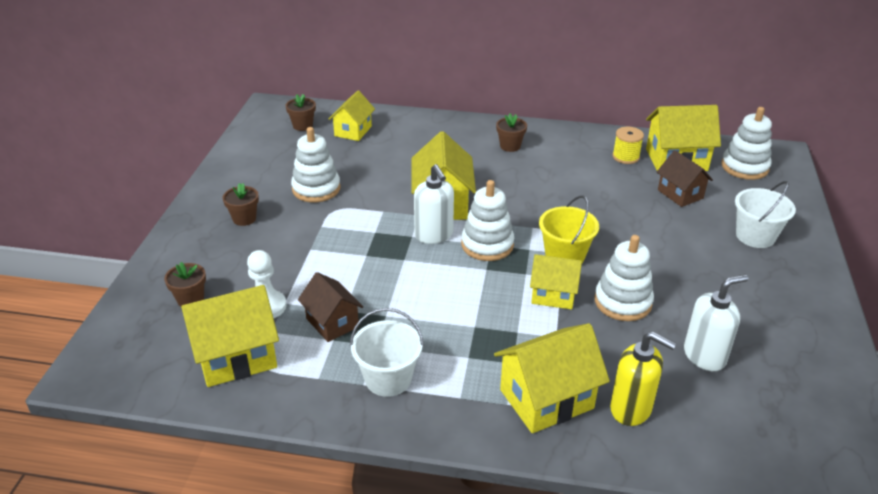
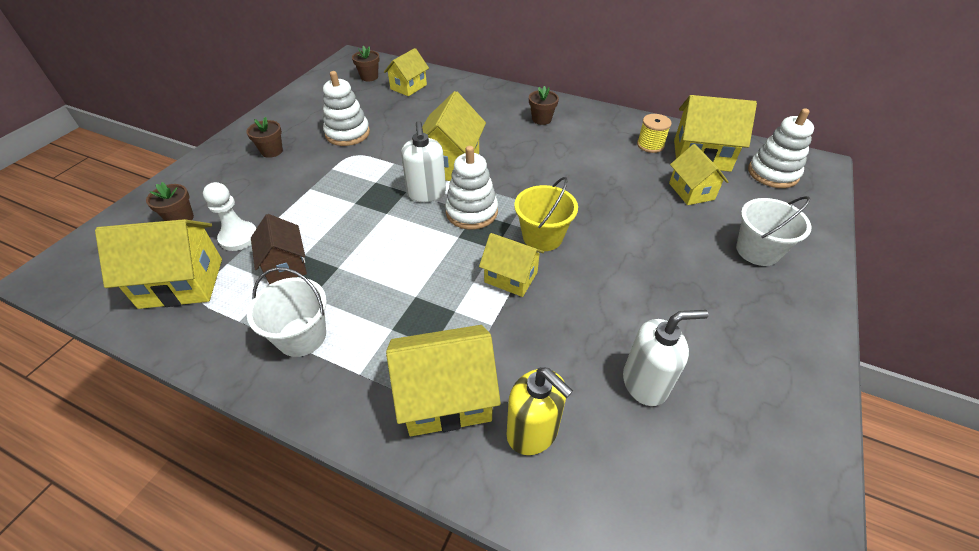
camera: 15 degrees right, 10 degrees up
white stacking toy [594,235,654,321] -> none
brown house [657,150,713,207] -> yellow house [669,144,728,205]

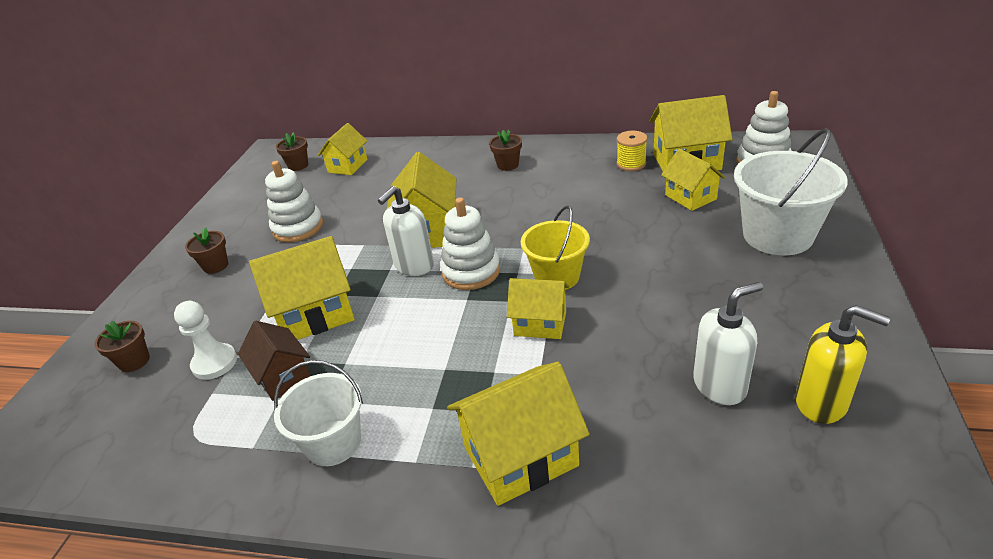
camera: 10 degrees left, 10 degrees down
yellow house [95,219,222,309] -> yellow house moved to [249,236,355,340]
white soap dispenser [401,121,446,202] -> white soap dispenser turned 60 degrees clockwise [378,186,434,276]
yellow soap dispenser [507,367,573,455] -> yellow soap dispenser moved to [796,305,890,424]
white bucket [736,196,812,266] -> white bucket [734,128,848,255], size x1.52

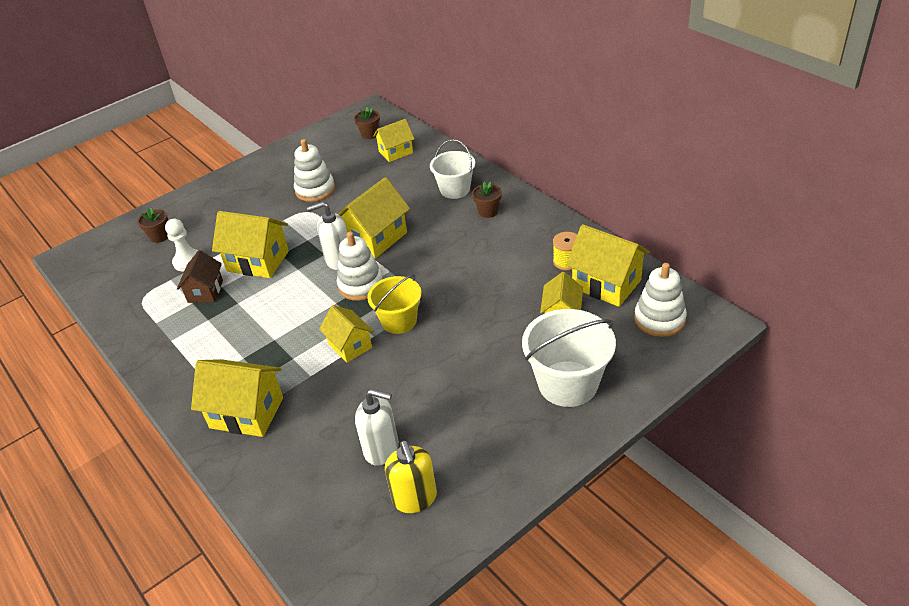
camera: 40 degrees right, 5 degrees up
brown flower pot [185,228,228,274] -> none
white bucket [274,360,363,466] -> white bucket moved to [430,139,475,199]

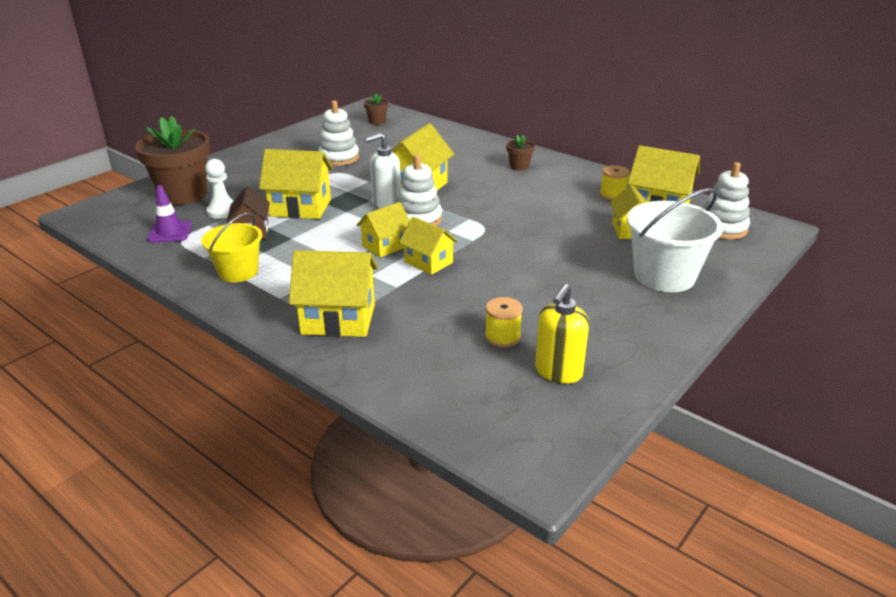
camera: 15 degrees left, 10 degrees down
brown flower pot [137,208,168,243] -> brown flower pot [135,116,210,205], size x2.26
white soap dispenser [355,389,399,466] -> yellow spool [485,297,523,347]
yellow bucket [367,275,422,334] -> yellow bucket moved to [201,213,262,282]
yellow house [373,119,414,162] -> yellow house moved to [357,202,410,258]
yellow soap dispenser [385,441,437,513] -> yellow soap dispenser turned 60 degrees clockwise [535,284,590,384]
white bucket [430,139,475,199] -> none
none -> purple traffic cone [147,185,192,243]

